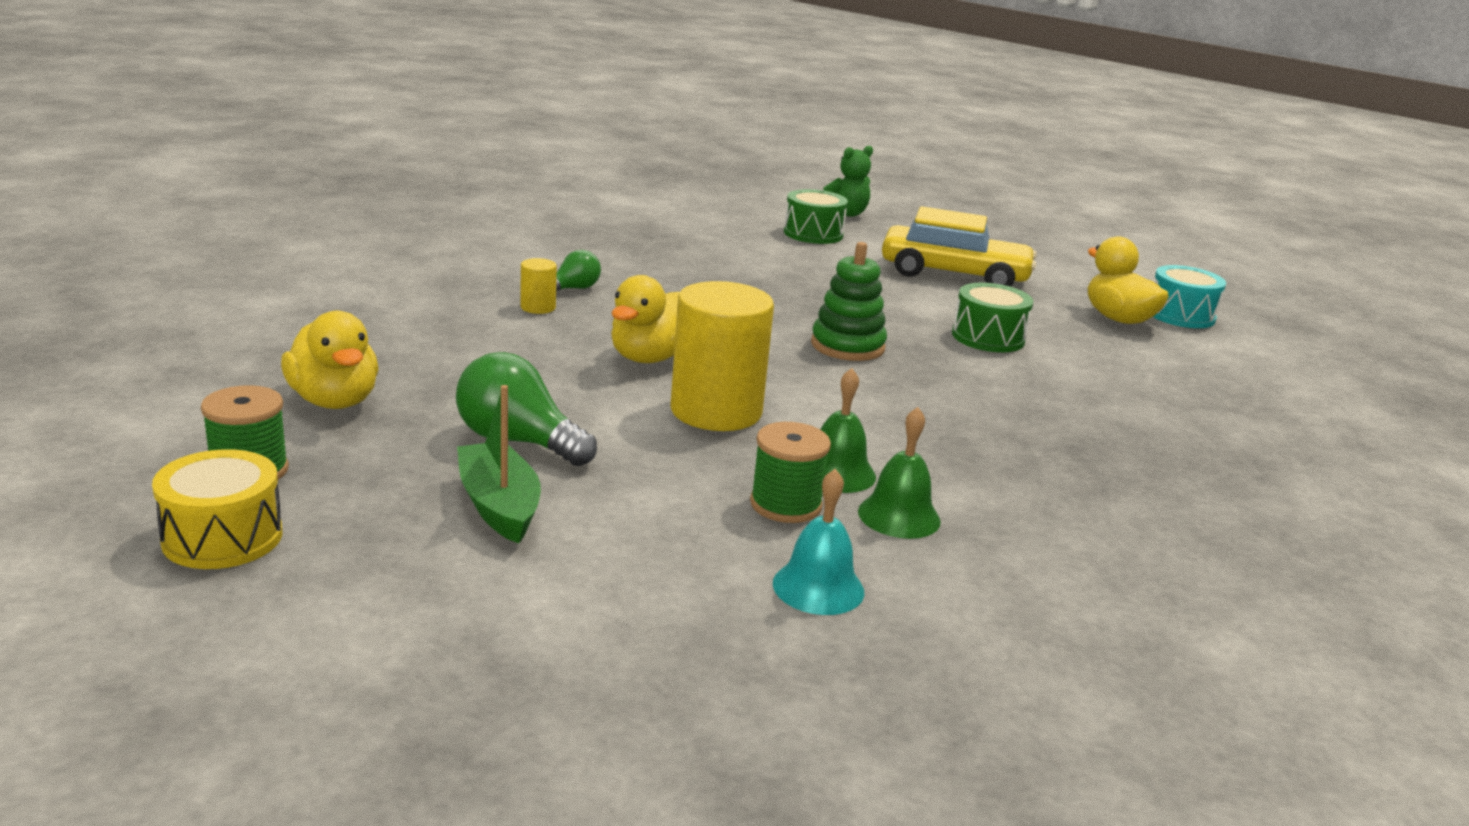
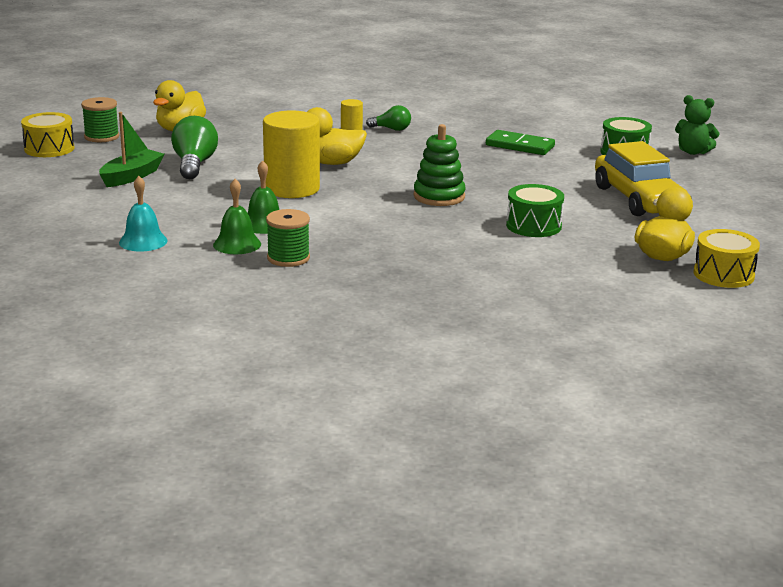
camera: 60 degrees right, 0 degrees up
green spool [750,422,831,523] -> green spool moved to [266,209,310,267]
turquoise drum [1153,265,1226,328] -> yellow drum [694,229,760,288]
none -> green domino [486,130,555,155]

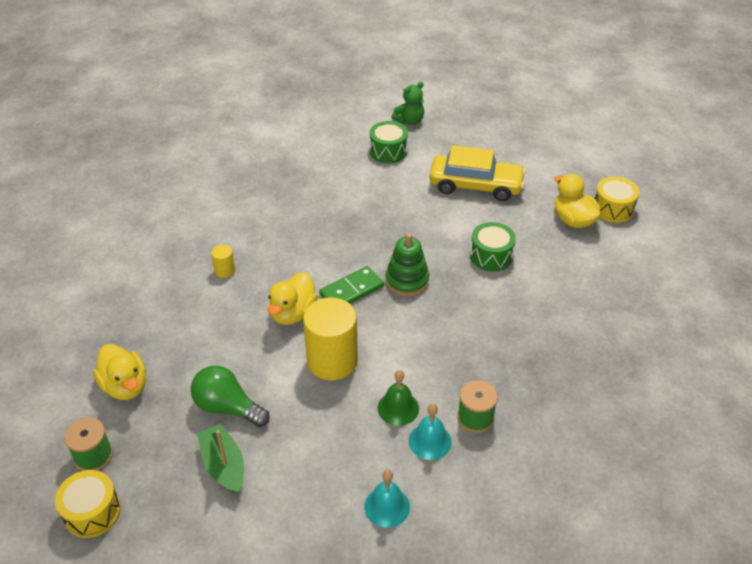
camera: 60 degrees left, 20 degrees up
green bell [213,179,261,254] -> turquoise bell [409,404,452,460]
green light bulb [366,105,411,131] -> none
green domino [486,130,555,155] -> green domino moved to [319,266,384,304]

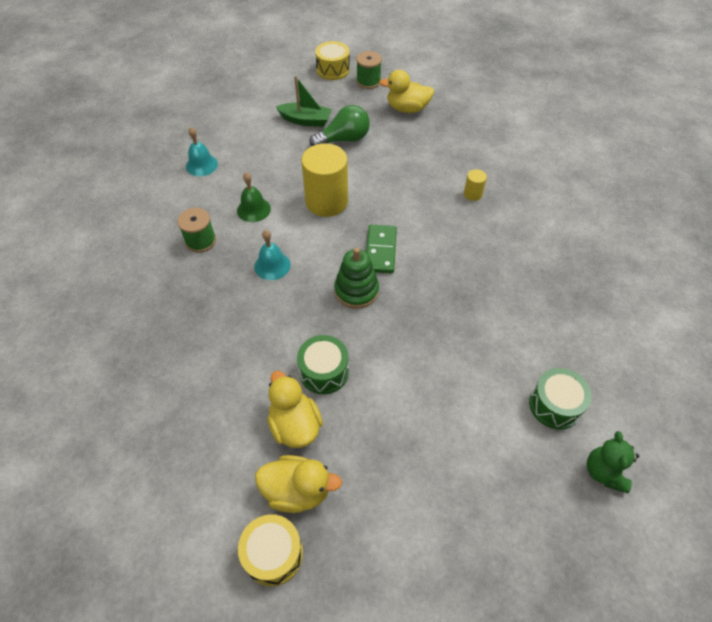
camera: 130 degrees right, 10 degrees up
yellow duck [268,272,318,325] -> yellow duck moved to [267,371,323,448]
turquoise bell [409,404,452,460] -> turquoise bell moved to [254,230,291,280]
yellow car [429,145,526,201] -> none

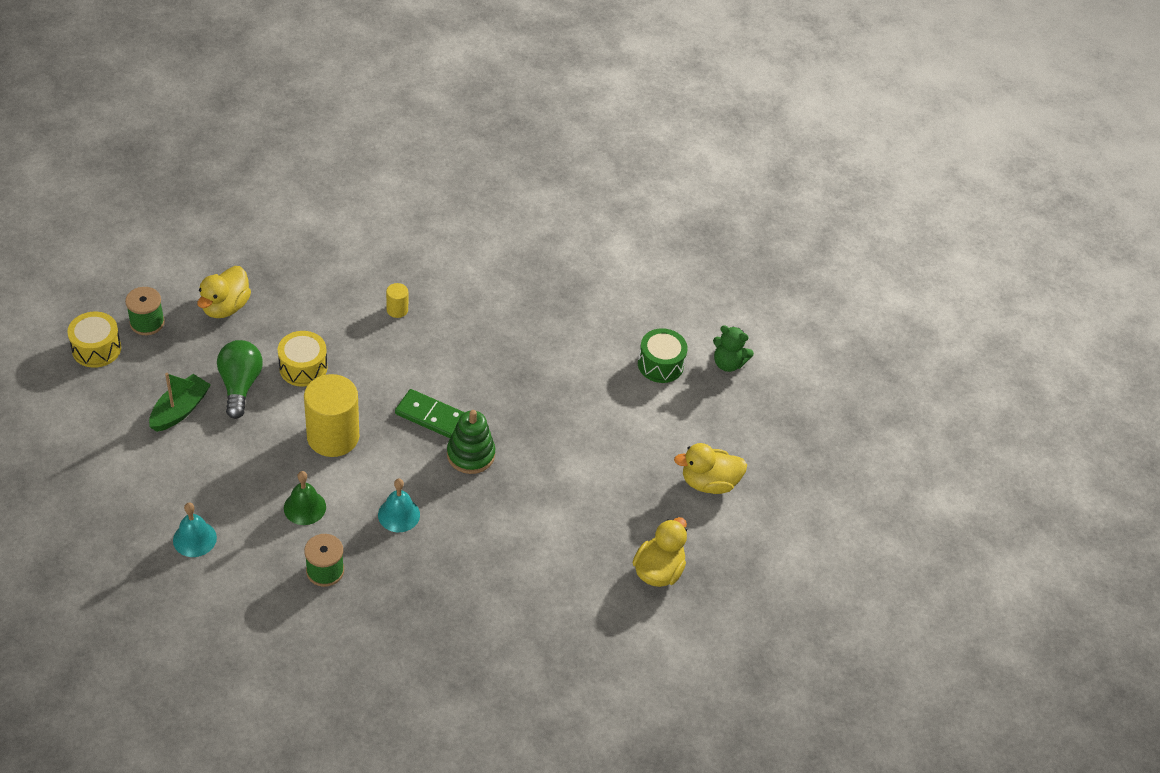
camera: 75 degrees left, 5 degrees down
yellow drum [238,514,303,586] -> yellow drum moved to [278,331,328,387]
yellow duck [267,371,323,448] -> yellow duck moved to [674,443,747,494]
green drum [297,335,349,394] -> none

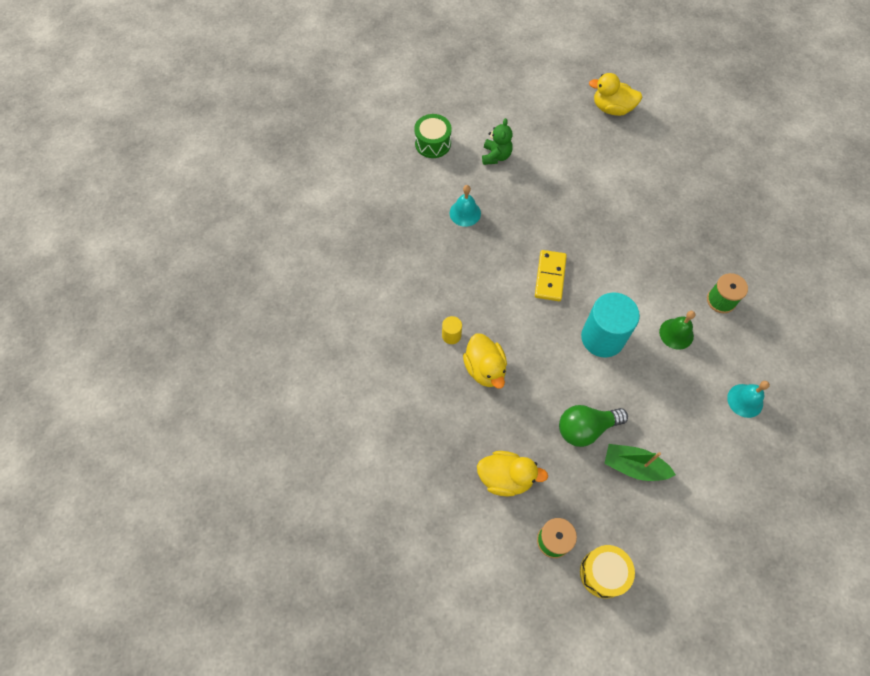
camera: 100 degrees left, 15 degrees up
yellow drum [278,331,328,387] -> none
yellow cylinder [304,374,359,457] -> turquoise cylinder [581,293,640,357]
turquoise bell [378,479,420,532] -> turquoise bell moved to [450,185,481,227]
green domino [395,389,465,438] -> yellow domino [535,250,567,301]
green stacking toy [447,410,495,474] -> none
yellow duck [674,443,747,494] -> yellow duck moved to [463,333,507,389]
green teddy bear [713,325,754,372] -> green teddy bear moved to [482,118,513,165]

